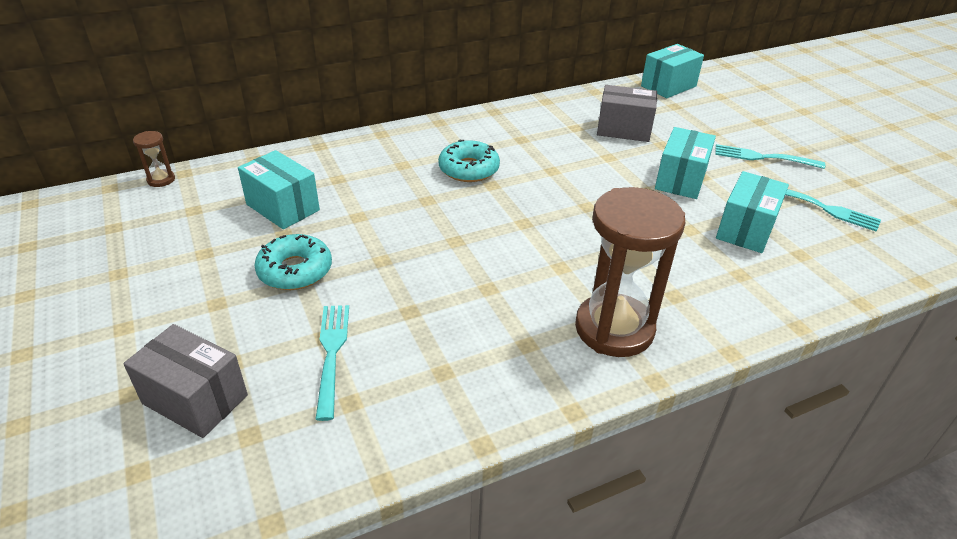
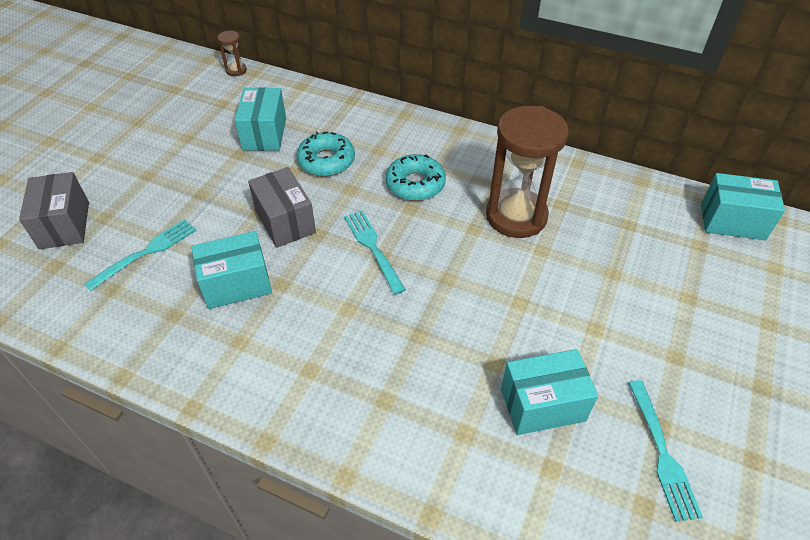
camera: 50 degrees right, 10 degrees up
turquoise donut [254,234,332,290] -> turquoise donut moved to [296,132,355,176]
brown hourglass [575,187,685,357] -> brown hourglass moved to [486,106,569,238]
grey box [597,85,657,142] -> grey box moved to [248,167,316,248]
turquoise box [655,127,716,199] -> turquoise box moved to [191,231,272,309]
turquoise fork [715,144,825,169] -> turquoise fork moved to [344,210,406,295]

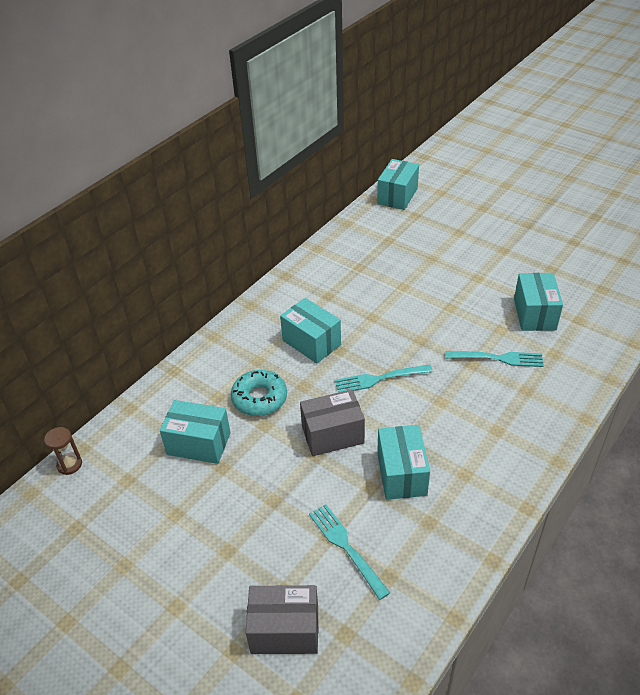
camera: 75 degrees left, 5 degrees down
turquoise donut [386,154,446,201] -> turquoise box [280,298,341,364]
brown hourglass [486,106,569,238] -> none
turquoise fork [628,380,703,522] -> turquoise fork moved to [445,351,544,367]

